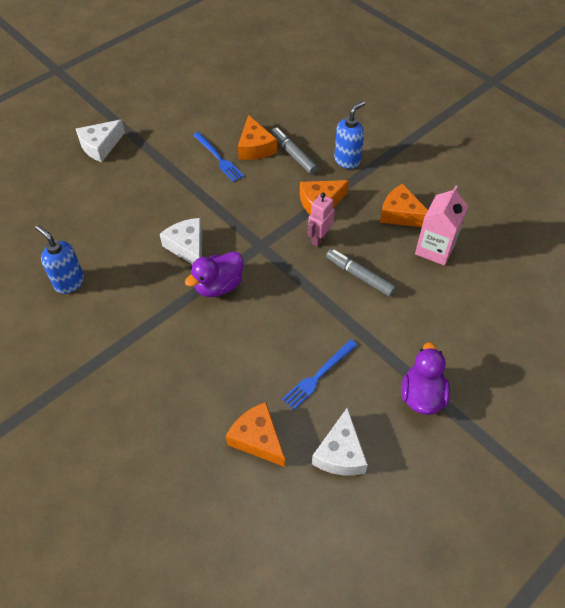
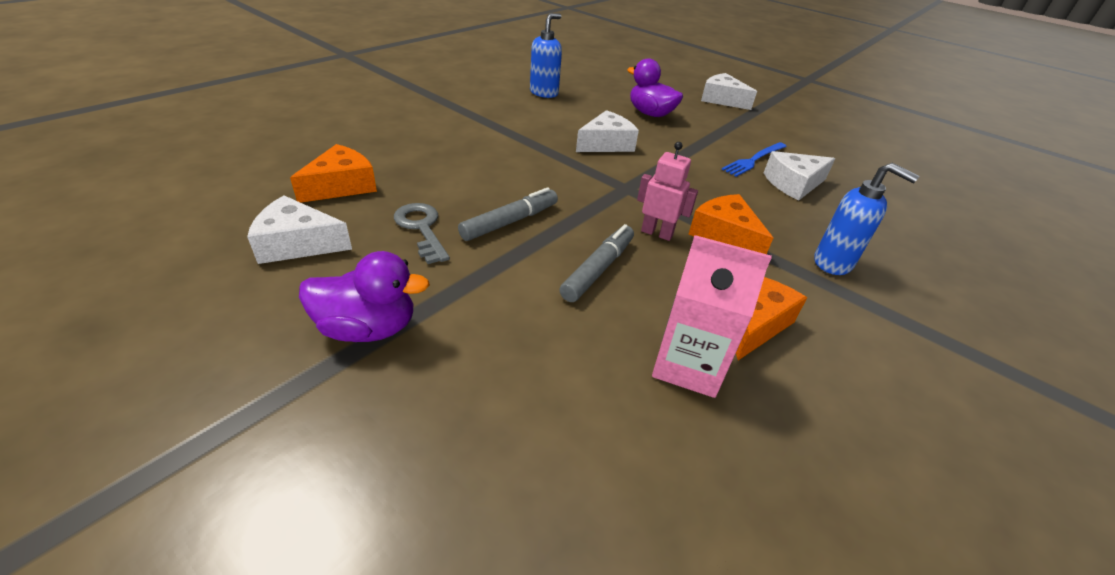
camera: 80 degrees right, 15 degrees down
purple duck [185,251,243,297] -> purple duck moved to [627,58,683,117]
orange cheese [238,115,277,160] -> white cheese [764,151,835,200]
grey marker [271,128,318,175] -> grey marker moved to [458,187,558,241]
blue fork [282,339,358,410] -> grey key [394,203,450,264]

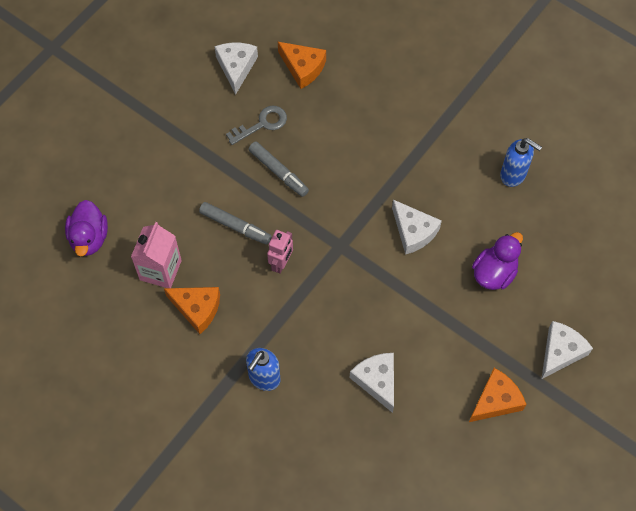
camera: 90 degrees right, 25 degrees up
purple duck [299,251,430,342] -> purple duck moved to [65,200,108,256]
orange cheese [689,194,773,254] -> orange cheese moved to [469,368,527,422]
blue fork [722,142,787,177] -> none

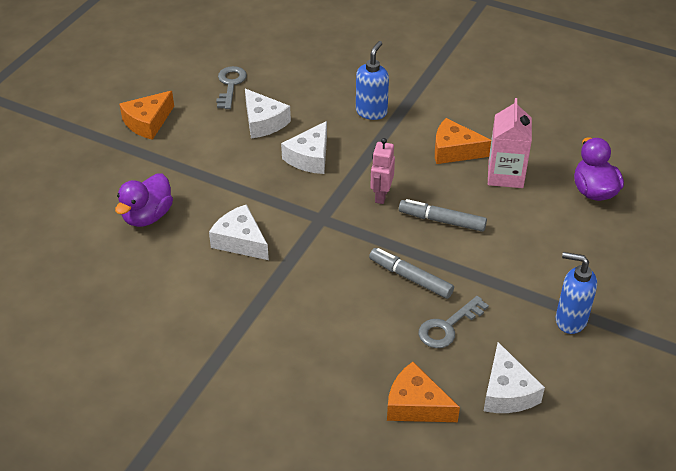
camera: 170 degrees right, 20 degrees down
blue soap dispenser [500,138,542,187] -> blue soap dispenser moved to [556,252,597,334]
white cheese [542,321,593,379] -> white cheese moved to [281,121,327,174]
none -> grey key [216,66,247,109]

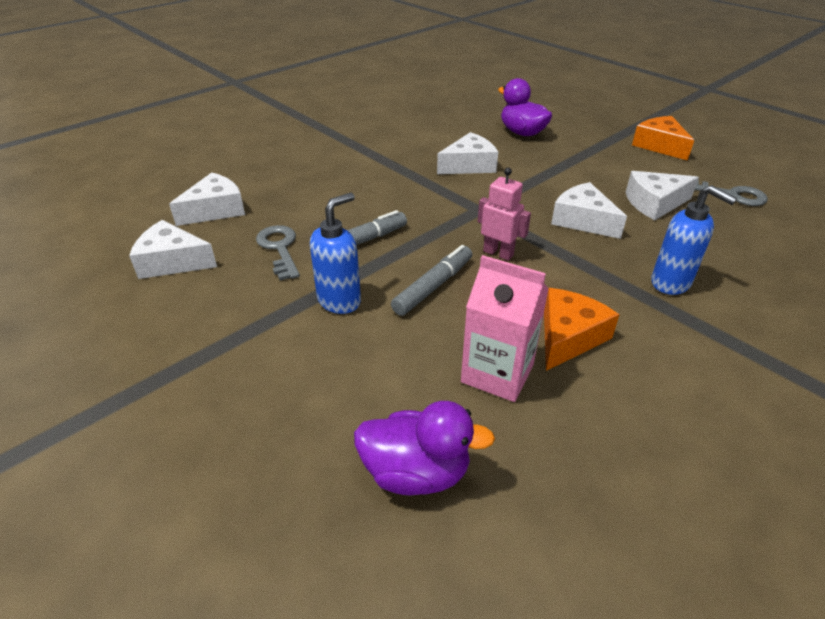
camera: 110 degrees right, 5 degrees down
orange cheese [387,362,460,422] -> white cheese [169,172,245,226]
blue soap dispenser [556,252,597,334] -> blue soap dispenser moved to [310,193,361,314]

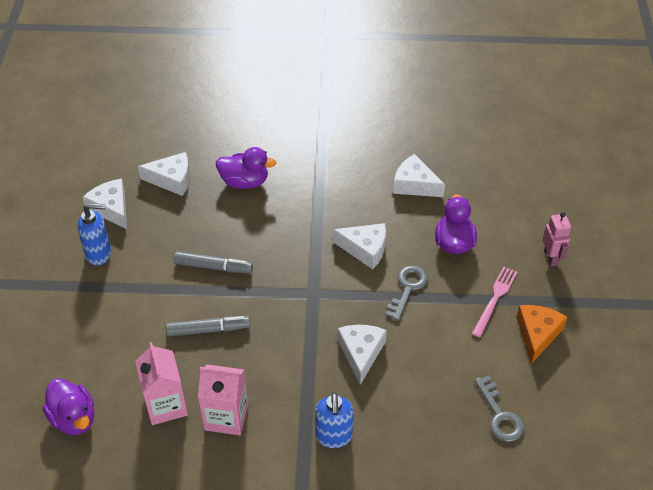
camera: 45 degrees right, 10 degrees up
grey key [256,225,300,280] -> grey key moved to [386,265,428,321]
blue soap dispenser [310,193,361,314] -> blue soap dispenser moved to [77,203,111,266]
pink robot [478,168,531,261] -> pink robot moved to [542,212,571,266]
orange cheese [544,288,620,371] -> pink carton [198,364,248,436]
white cheese [626,171,699,220] -> white cheese moved to [393,154,445,197]
none -> purple duck [216,147,277,189]
none -> pink fork [472,266,517,338]

